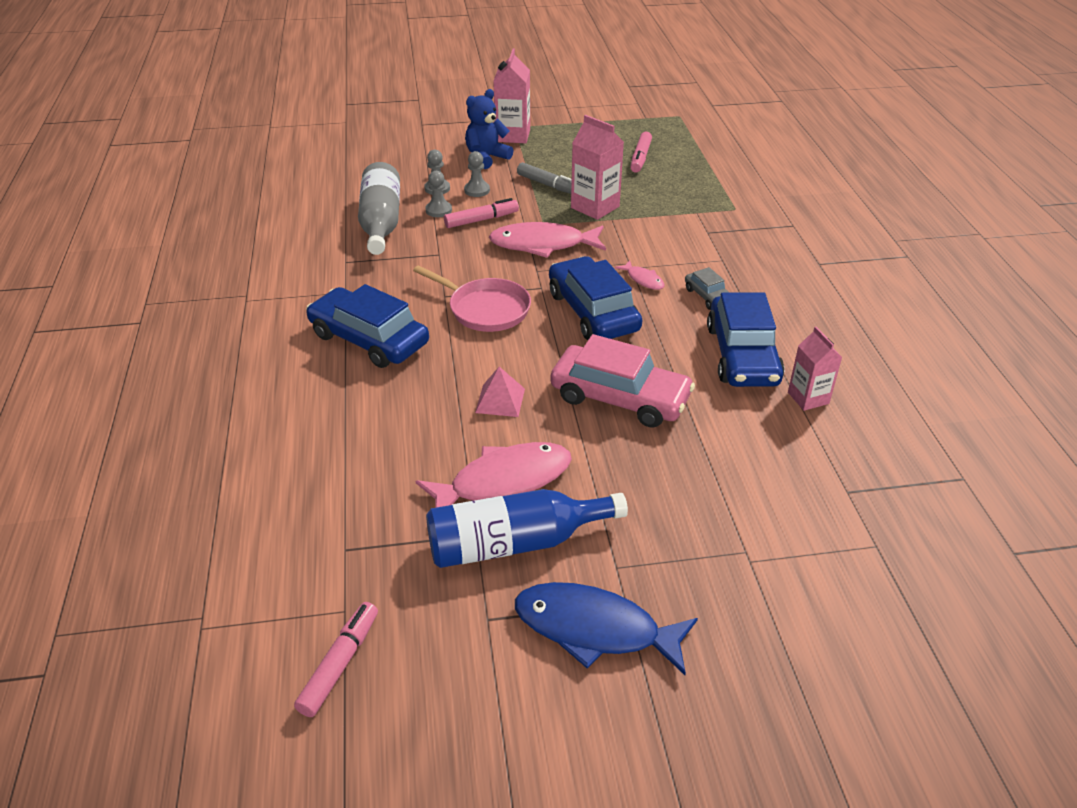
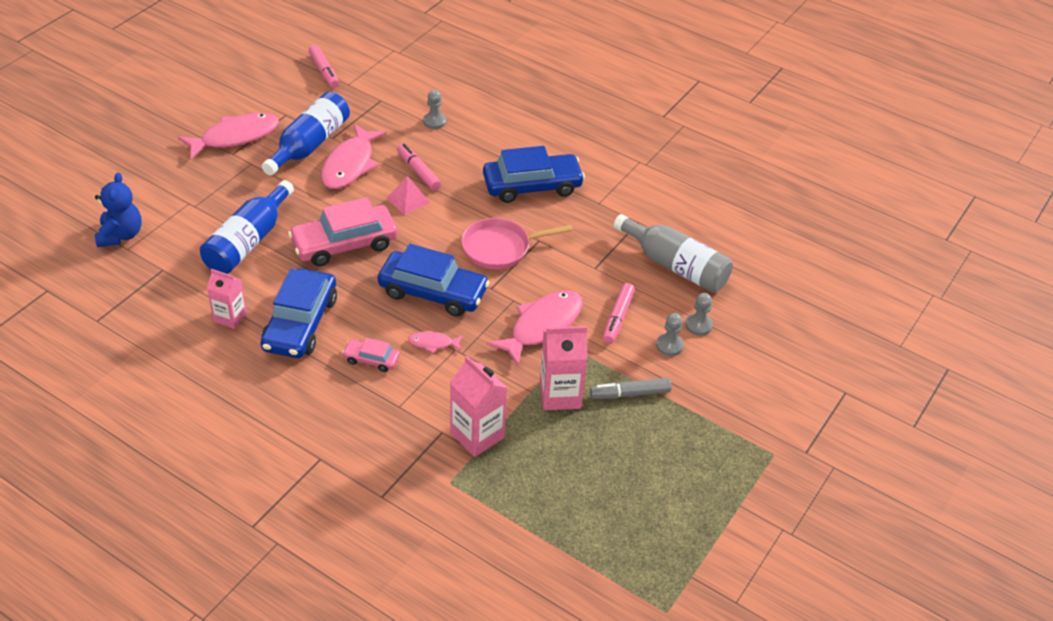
camera: 130 degrees right, 5 degrees up
grey pawn [425,171,452,217] -> grey pawn moved to [423,90,446,129]
blue teddy bear [465,89,514,169] -> blue teddy bear moved to [95,173,142,247]
pink carton [493,49,530,143] -> pink carton moved to [450,356,507,457]
blue fish [515,582,698,675] -> pink fish [178,113,279,159]
pink marker [630,132,652,173] -> pink marker moved to [397,144,441,191]
grey car [685,267,730,310] -> pink car [342,338,400,372]
blue car [707,293,784,387] -> blue car turned 120 degrees counterclockwise [260,268,337,358]
none -> blue bottle [200,180,294,274]

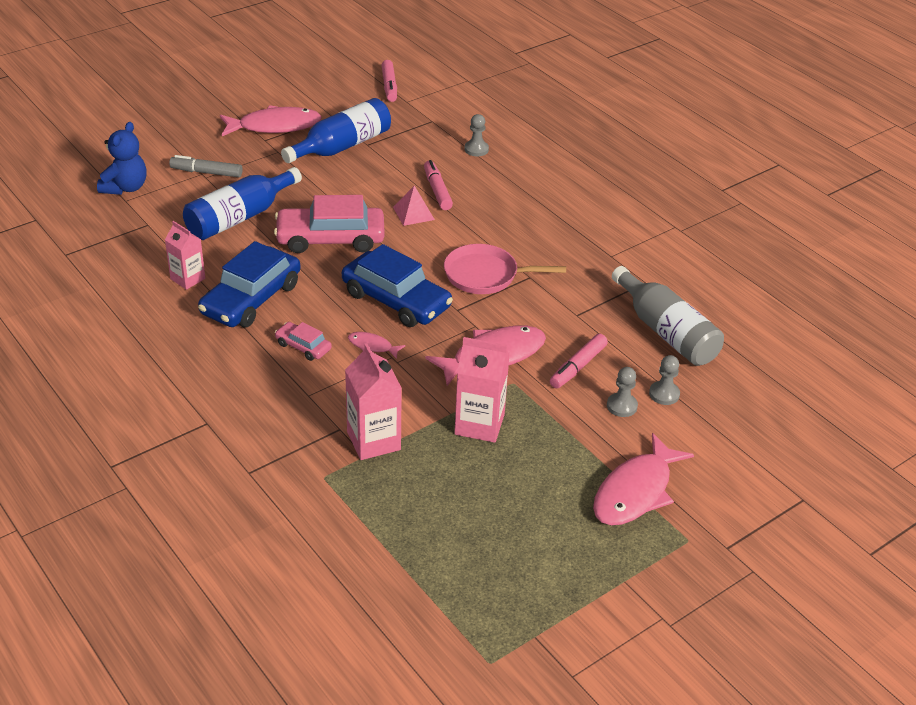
camera: 20 degrees right, 5 degrees down
pink fish [321,124,387,189] -> pink fish moved to [593,433,694,526]
blue car [483,146,585,203] -> none
grey marker [590,378,671,399] -> grey marker moved to [169,155,242,177]

